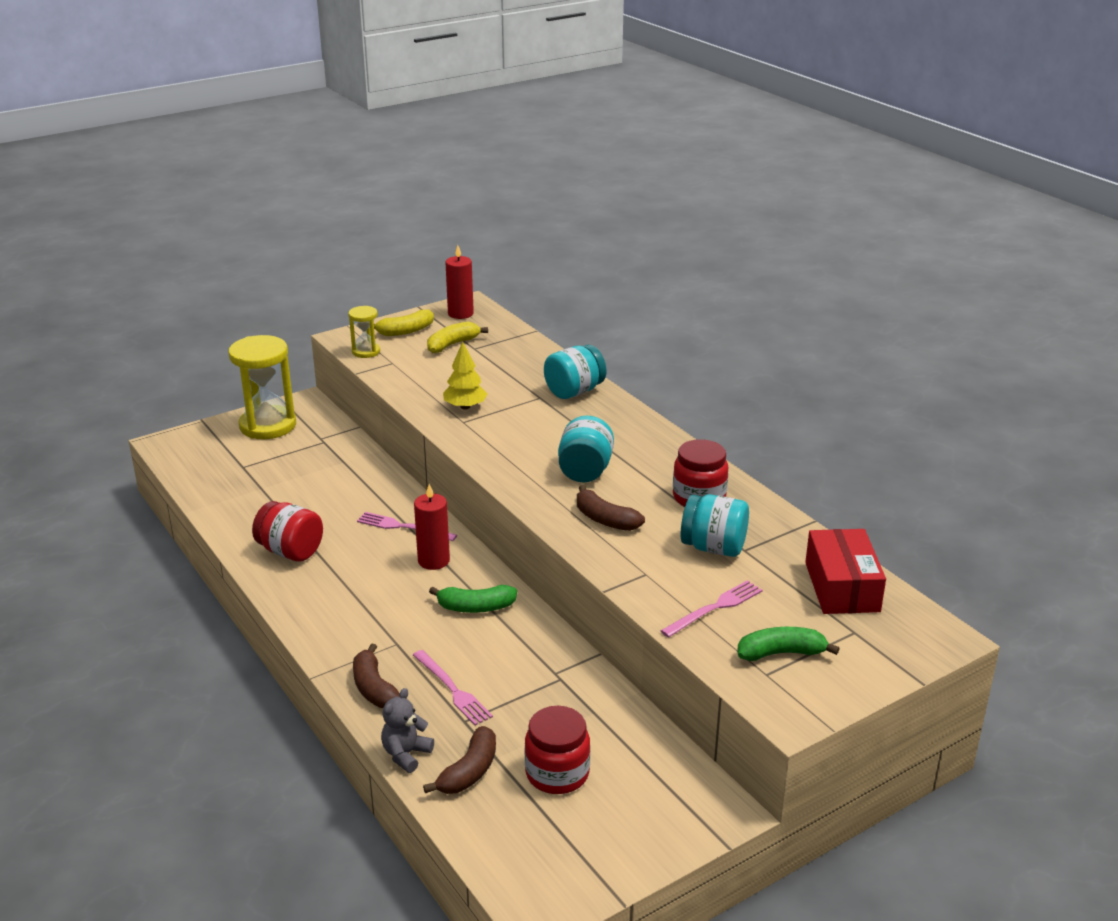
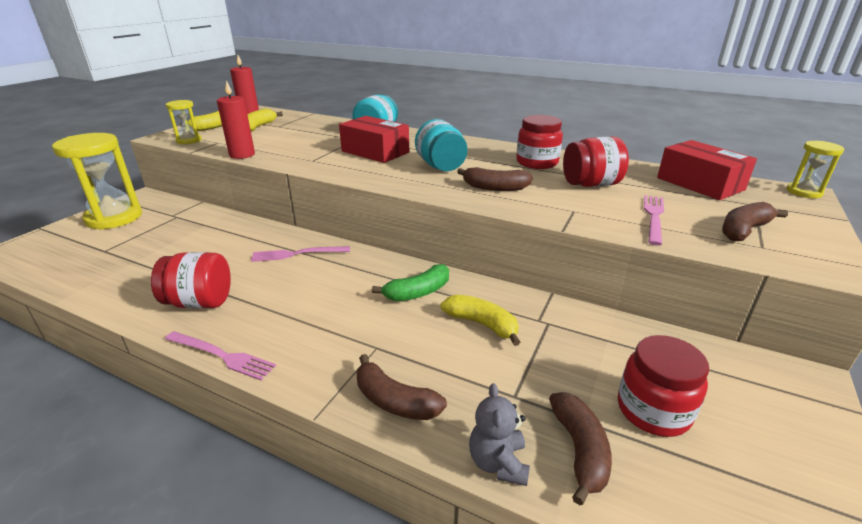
camera: 30 degrees left, 0 degrees up
pink fork [413,650,493,725] -> pink fork moved to [165,331,276,381]
red candle [414,484,450,570] -> red candle moved to [217,80,255,159]
yellow tree [443,341,487,410] -> none
turquoise jar [681,494,749,557] -> red jar [563,137,629,187]
green banana [737,627,840,661] -> brown banana [722,202,788,242]
none -> red box [339,116,409,163]
none -> yellow banana [441,295,520,346]
none -> yellow hourglass [786,141,844,198]

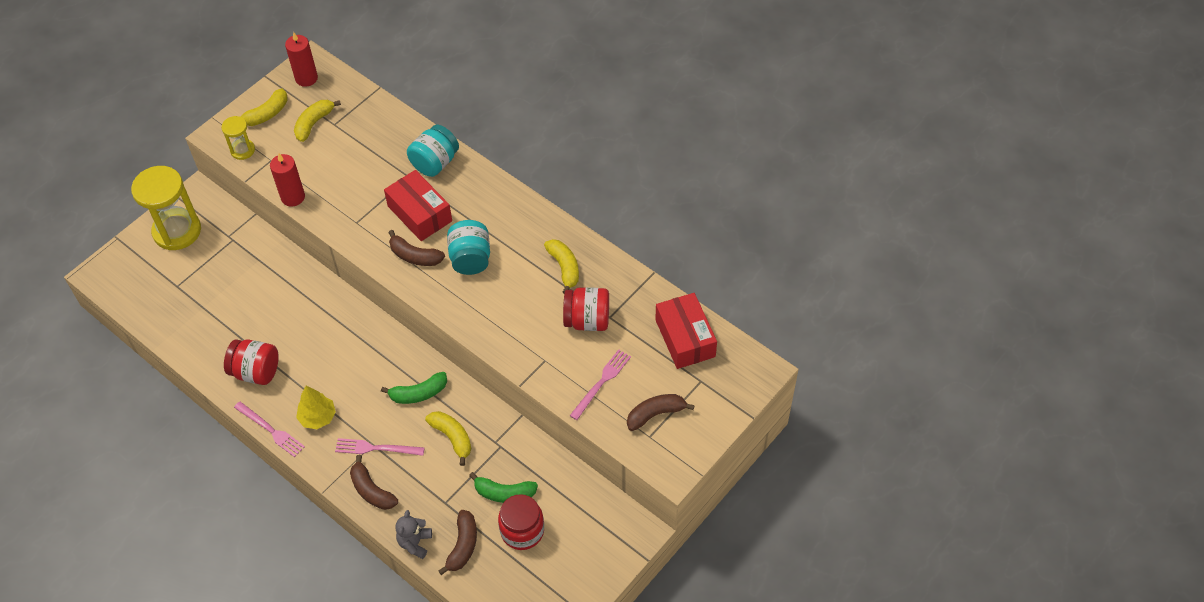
camera: 15 degrees right, 25 degrees up
pink fork [251,246,350,262] -> pink fork moved to [335,438,425,456]
brown banana [457,167,533,191] -> brown banana moved to [388,230,445,266]
red jar [516,115,563,169] -> yellow banana [544,239,579,294]
yellow hourglass [786,141,844,198] -> none
none -> yellow tree [296,386,336,429]
none -> green banana [469,472,538,503]

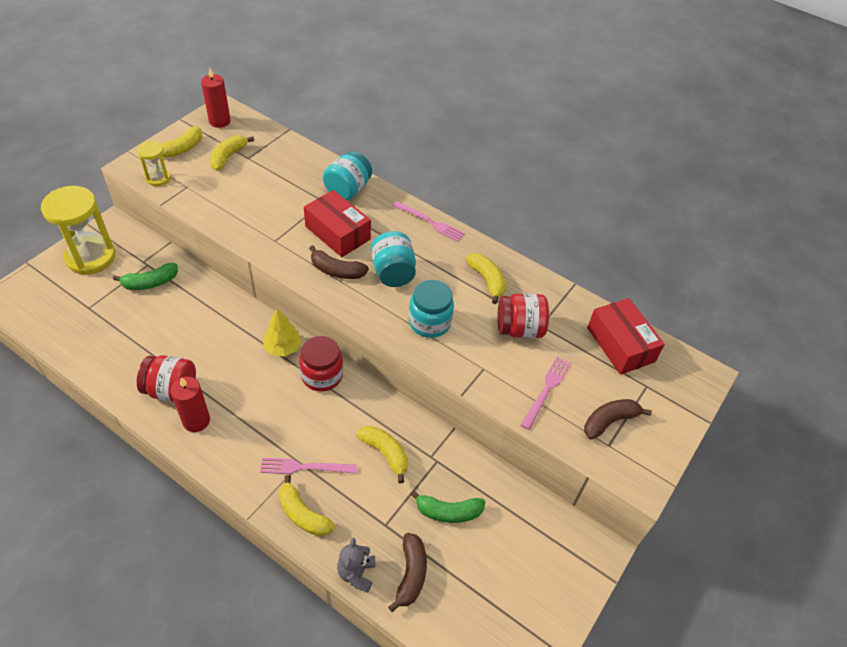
camera: 10 degrees left, 5 degrees down
pink fork [234,401,305,457] -> pink fork moved to [393,201,465,242]
red candle [270,153,305,207] -> red candle moved to [170,377,210,432]
yellow tree [296,386,336,429] -> yellow tree moved to [263,308,302,357]
brown banana [350,455,398,510] -> yellow banana [279,475,335,536]
green banana [381,372,447,404] -> green banana moved to [113,263,178,290]
red jar [498,494,544,550] -> red jar moved to [299,336,343,392]
none -> turquoise jar [409,280,454,338]

